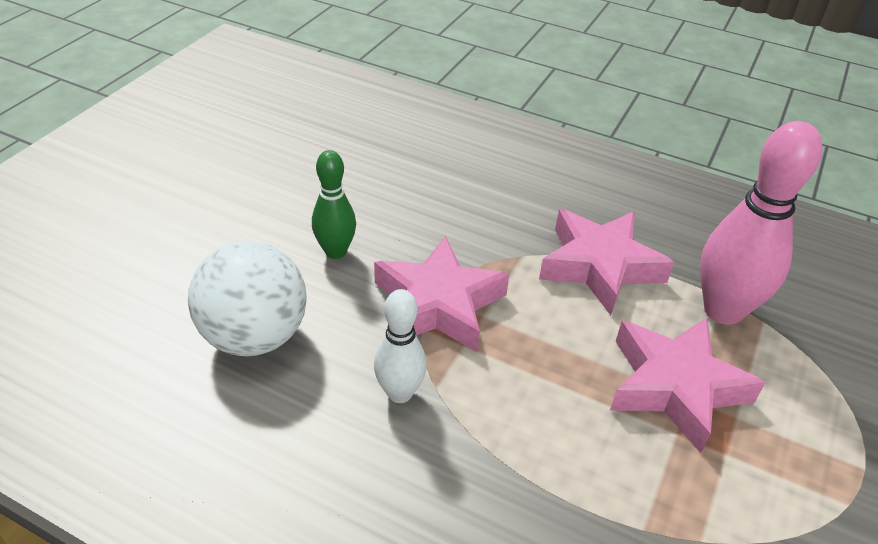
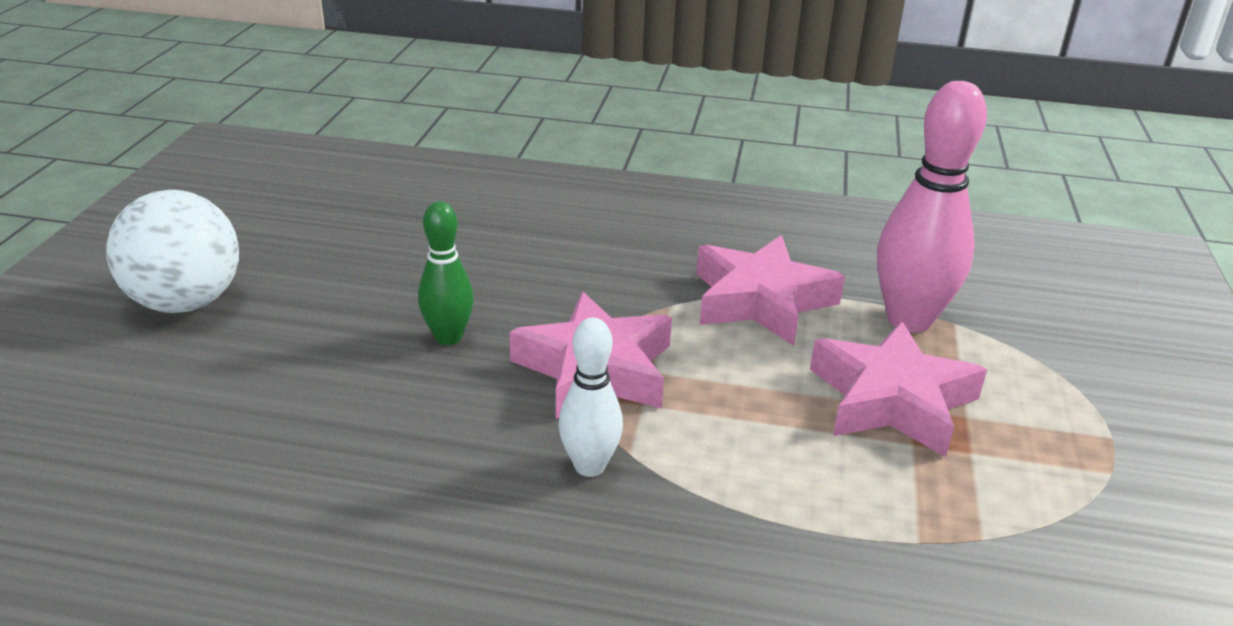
camera: 15 degrees left, 10 degrees down
white ball [188,241,307,356] -> white ball moved to [106,190,239,313]

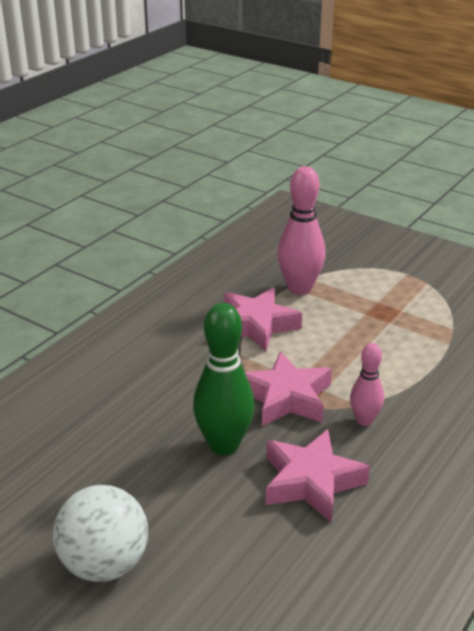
camera: 65 degrees left, 0 degrees up
green bowling pin [418,201,474,345] -> green bowling pin [193,303,255,455], size x1.73
white bowling pin [558,318,623,477] -> pink bowling pin [350,343,384,426]
pink star [810,321,987,457] -> pink star moved to [266,429,370,523]

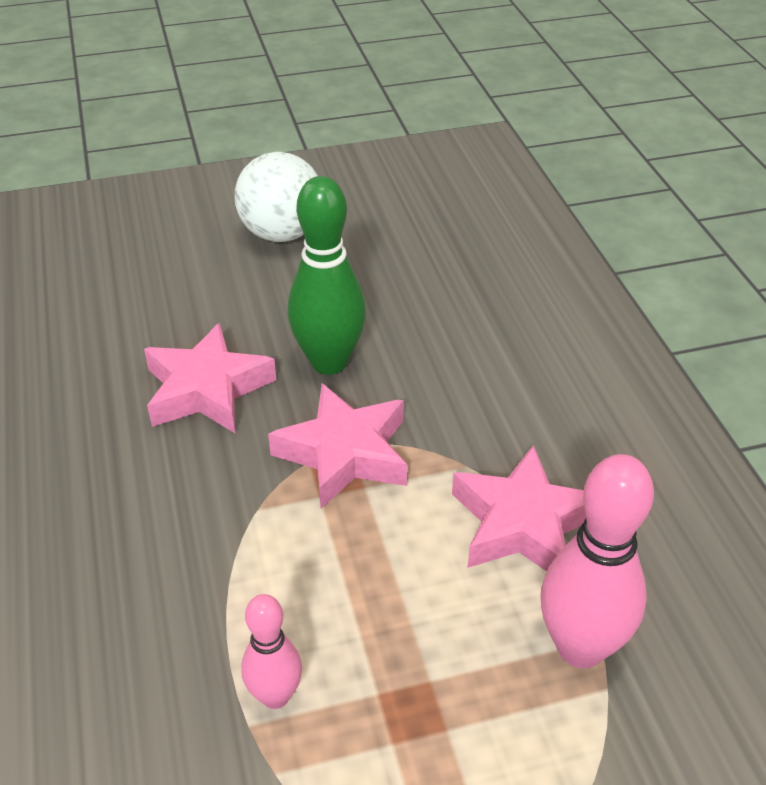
camera: 130 degrees right, 10 degrees up
pink bowling pin [350,343,384,426] -> pink bowling pin moved to [241,594,302,709]

